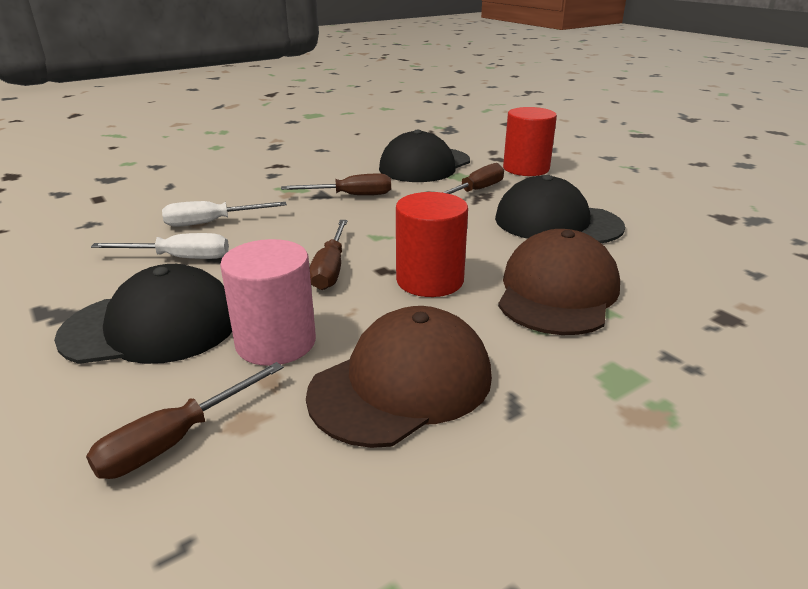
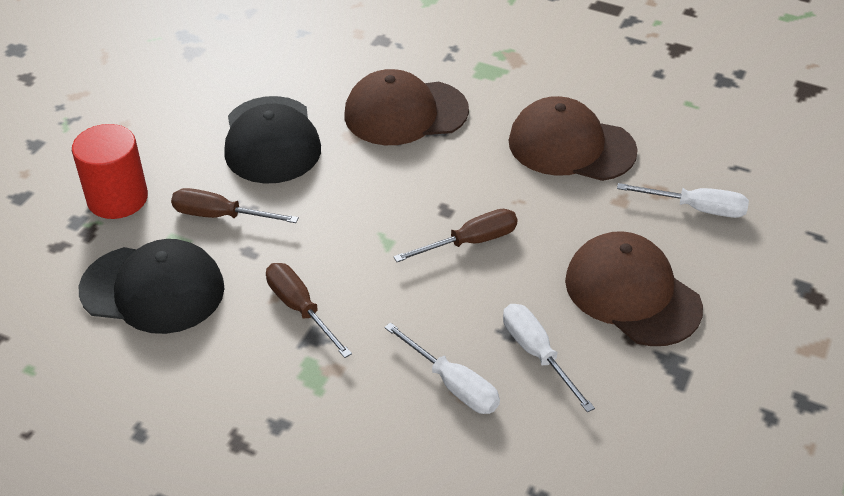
camera: 120 degrees left, 15 degrees up
black cap [54,264,232,364] -> brown cap [565,231,703,346]
brown screwdriver [86,362,283,479] -> white screwdriver [617,183,749,218]
pink cylinder [220,239,316,366] -> none
red cylinder [396,192,468,297] -> none

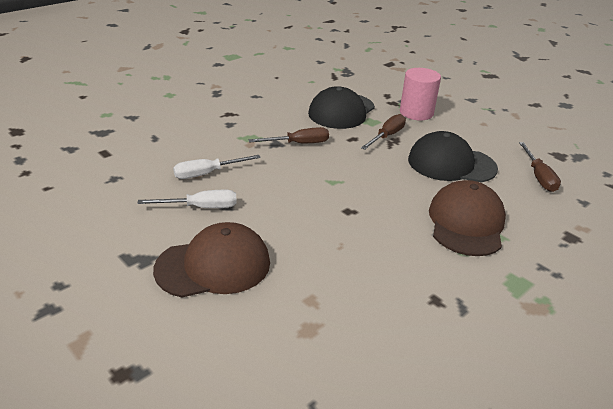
camera: 110 degrees right, 10 degrees down
red cylinder [72,124,148,219] -> pink cylinder [400,68,441,120]
brown screwdriver [393,209,518,262] -> brown screwdriver moved to [519,142,561,192]
brown cap [508,96,638,181] -> none
white screwdriver [617,183,749,218] -> none

